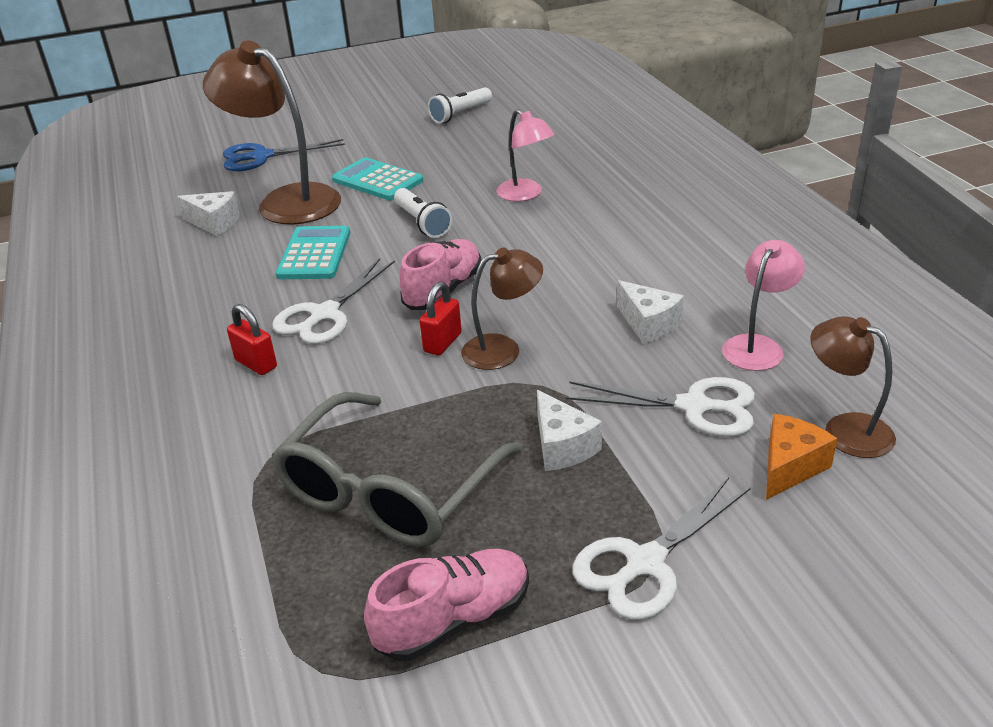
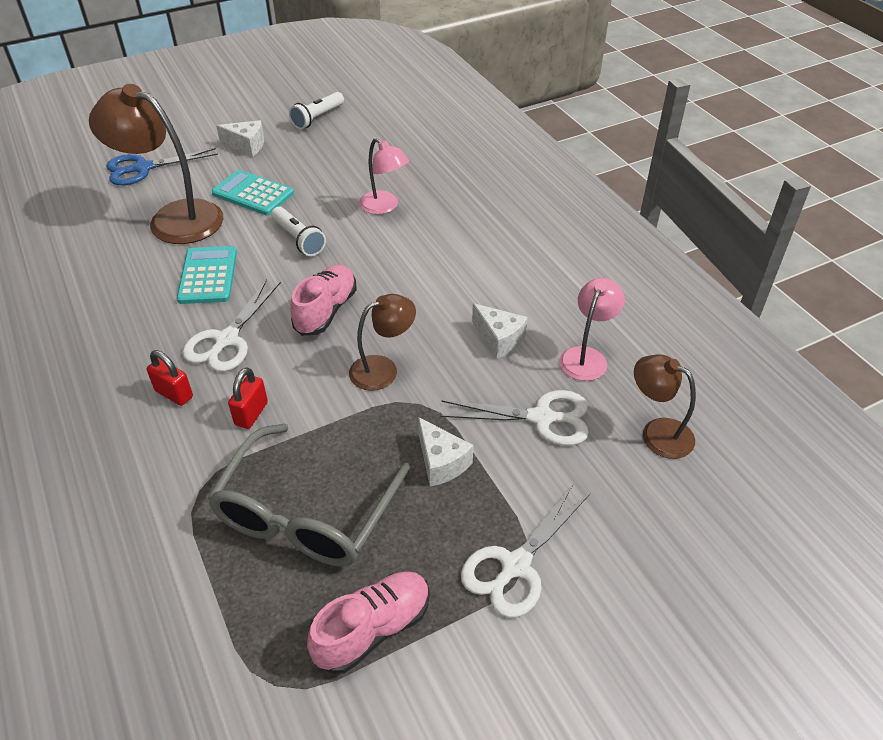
camera: 10 degrees left, 10 degrees up
white cheese [177,191,240,236] -> white cheese moved to [216,120,264,157]
red padlock [420,281,462,355] -> red padlock moved to [228,367,268,429]
orange cheese [766,414,838,500] -> none

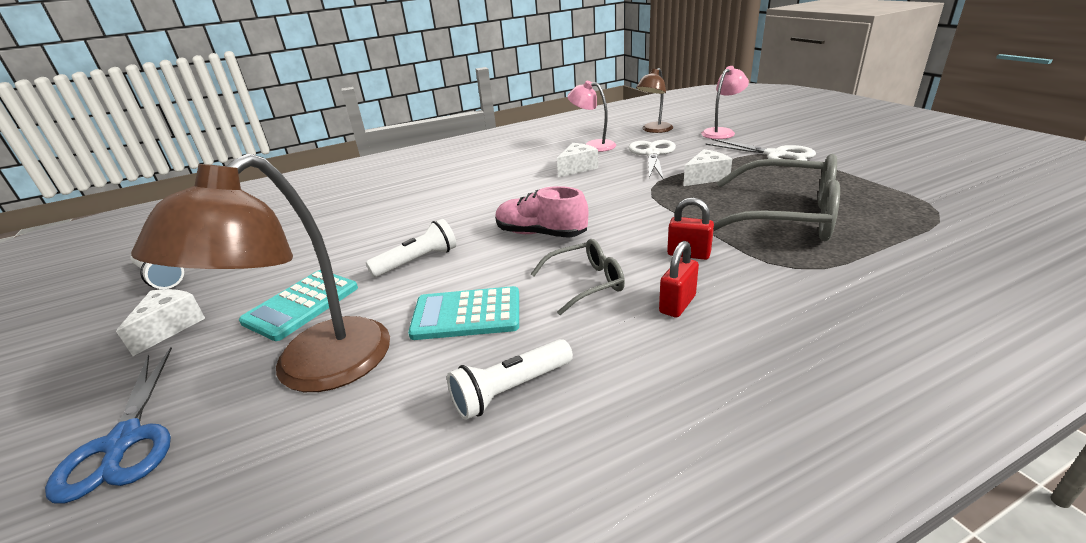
camera: 85 degrees left, 15 degrees down
white scissors [182,280,281,372] -> grey glasses [531,239,625,315]
pink shoe [307,571,430,674] -> none
brown lamp [349,294,416,391] -> none
pink lamp [359,138,409,215] -> pink lamp moved to [701,66,749,139]
none -> white flashlight [447,339,573,420]

